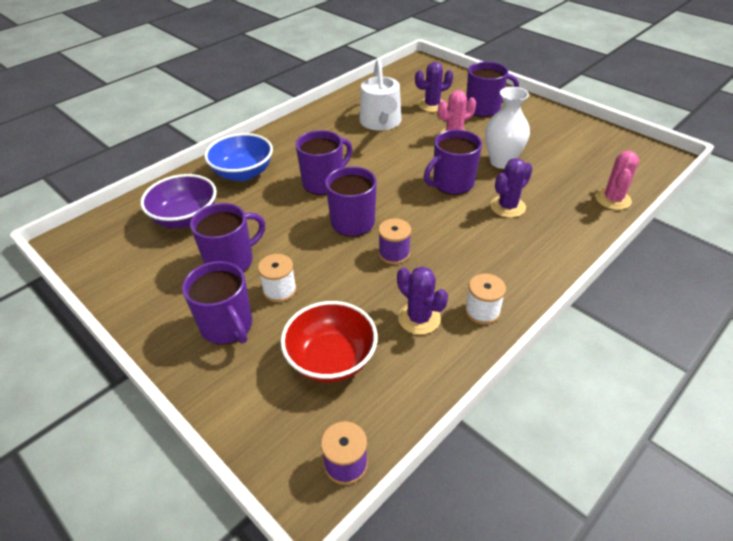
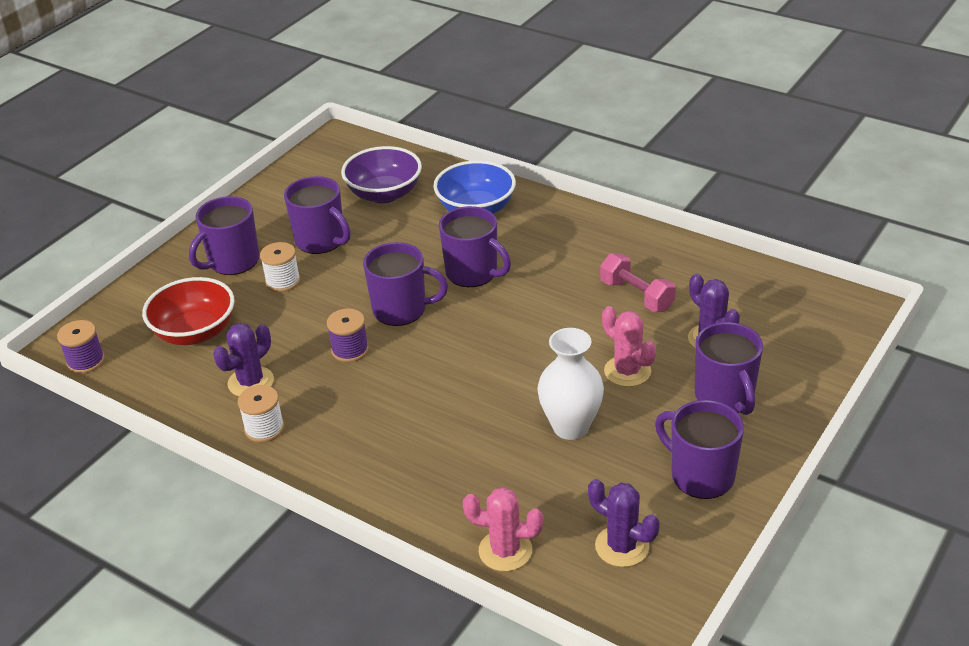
camera: 80 degrees right, 5 degrees down
white watering can [359,59,401,130] -> pink dumbbell [600,253,676,312]
purple mug [424,129,482,195] -> purple mug moved to [655,400,744,499]
purple cactus [490,158,533,218] -> purple cactus moved to [588,479,660,567]

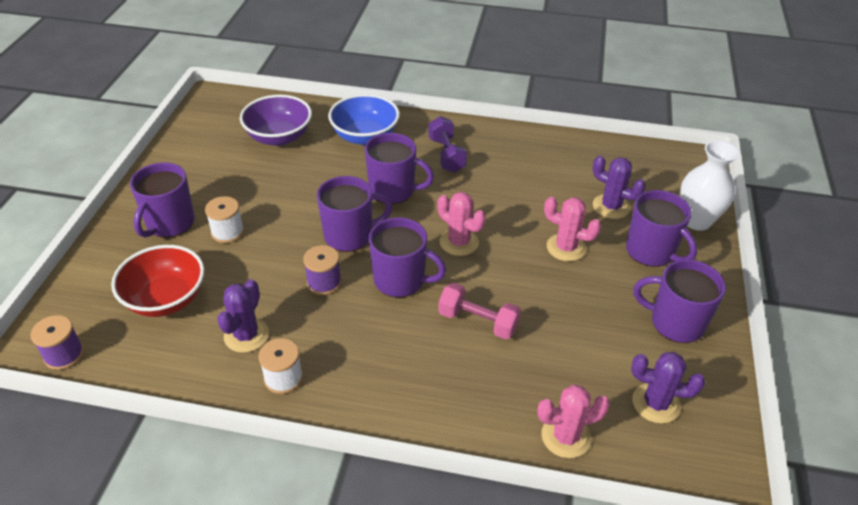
camera: 25 degrees left, 5 degrees up
purple mug [284,176,351,254] -> purple mug moved to [369,217,446,298]
white vase [537,328,604,440] -> white vase moved to [680,140,740,231]
pink dumbbell [600,253,676,312] -> pink dumbbell moved to [438,283,521,339]
none -> purple dumbbell [428,116,467,173]
none -> pink cactus [437,192,486,256]

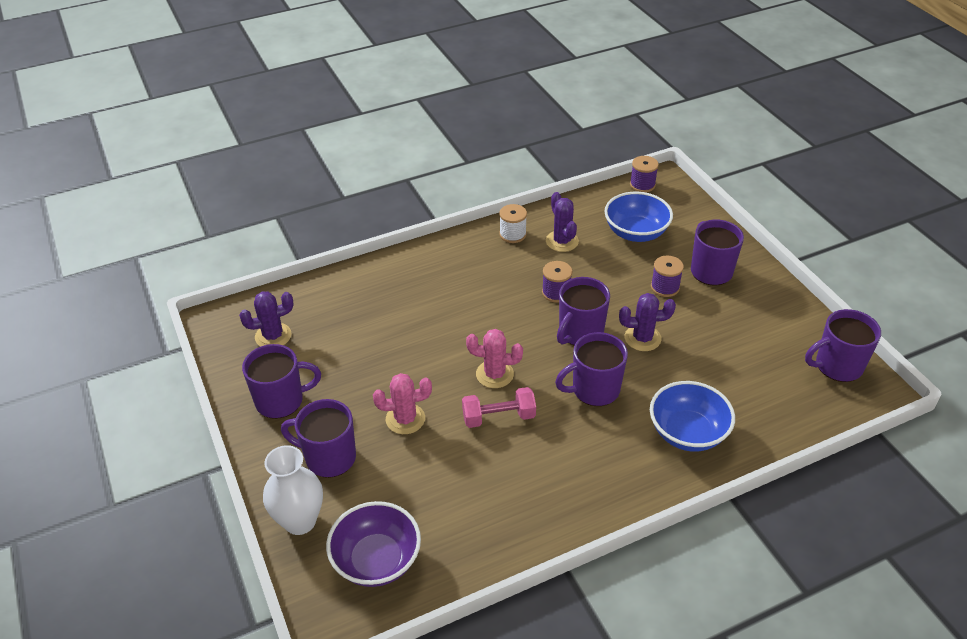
camera: 145 degrees right, 0 degrees up
red bowl [111,245,205,317] -> blue bowl [604,192,673,242]
white spool [205,196,244,243] -> purple spool [651,255,684,297]
purple bowl [240,94,312,146] -> purple bowl moved to [326,501,421,587]
purple mug [369,217,446,298] -> purple mug moved to [805,309,881,382]
purple dumbbell [428,116,467,173] -> none
pink dumbbell [438,283,521,339] -> pink dumbbell moved to [462,387,536,428]
pink cactus [537,385,610,458] -> none
purple cactus [593,156,646,219] -> purple cactus moved to [619,293,676,351]

